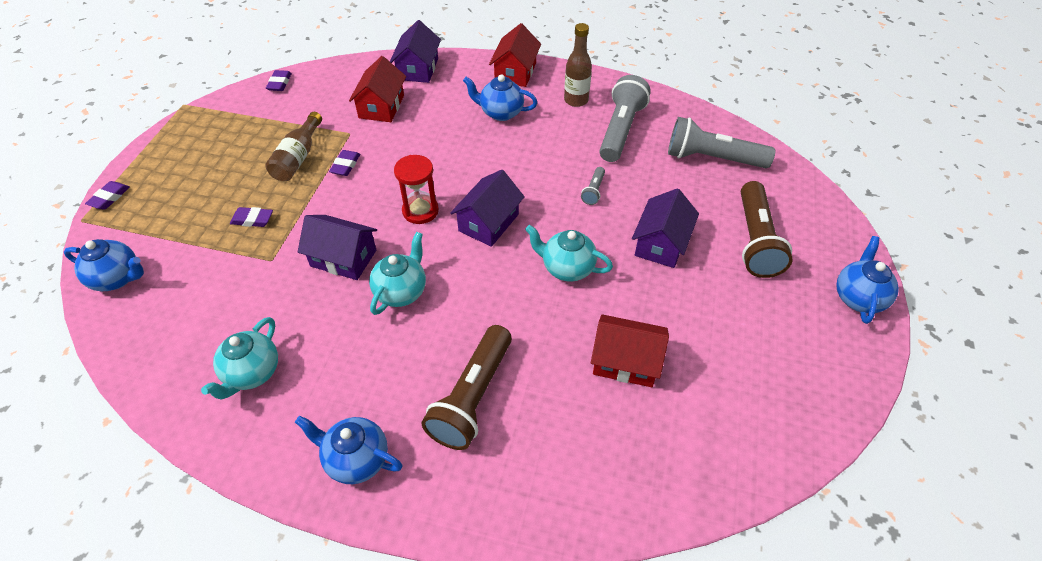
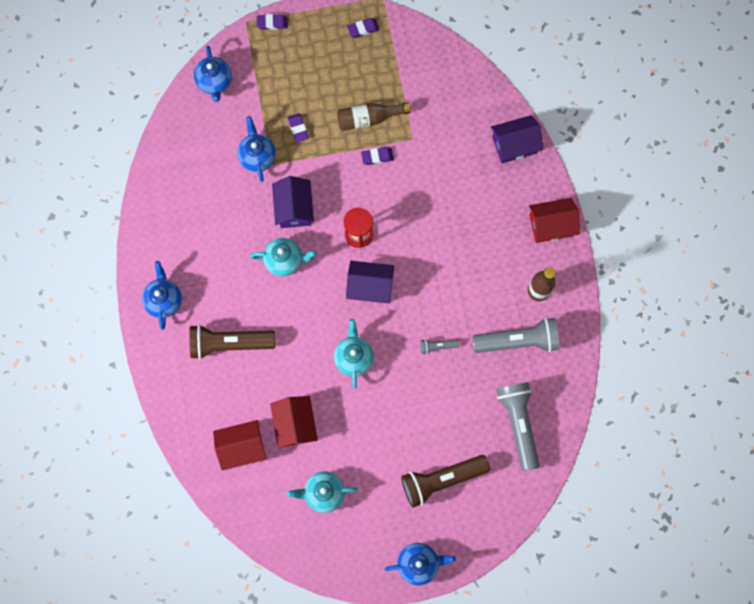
camera: 65 degrees right, 25 degrees up
turquoise teapot [201,317,278,400] -> turquoise teapot moved to [287,471,358,513]
purple eraser [266,70,292,91] -> purple eraser moved to [347,18,380,38]
red house [349,56,406,122] -> red house moved to [213,420,267,471]
blue teapot [463,74,538,121] -> blue teapot moved to [237,116,276,182]
purple house [632,188,699,268] -> none

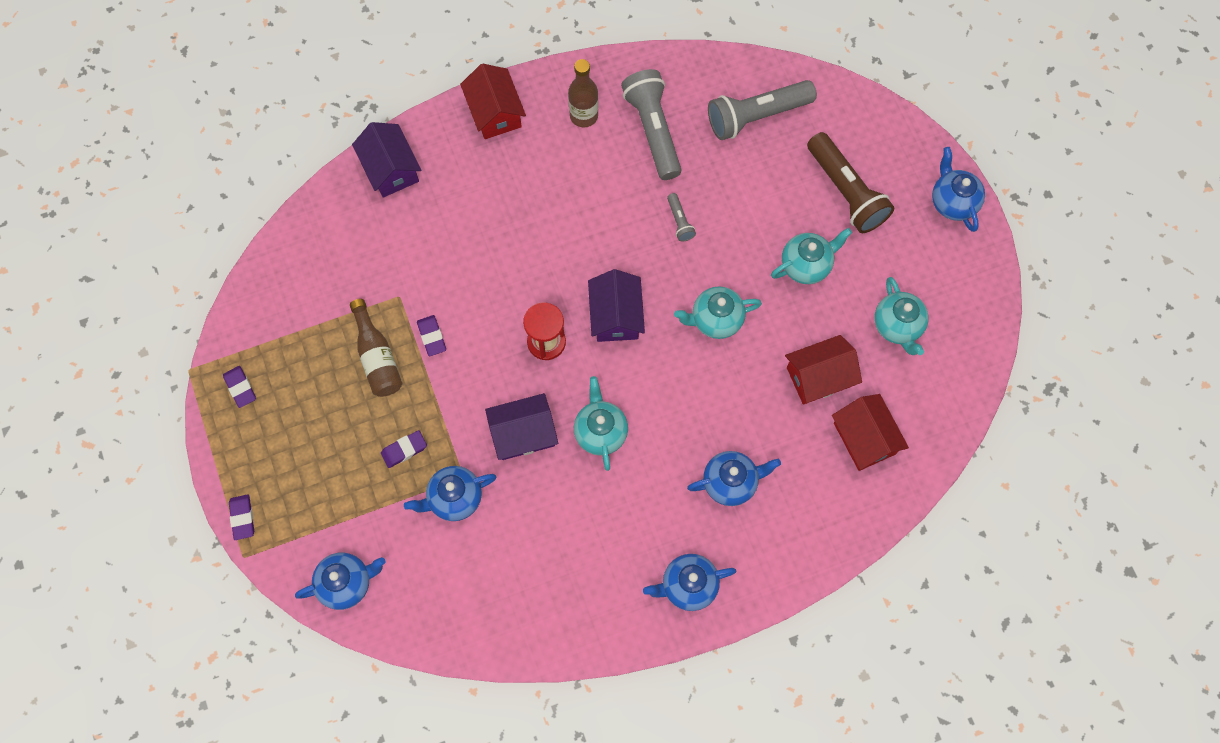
camera: 100 degrees left, 5 degrees down
brown flashlight [189,324,275,359] -> blue teapot [687,451,781,506]
none -> turquoise teapot [771,228,852,284]

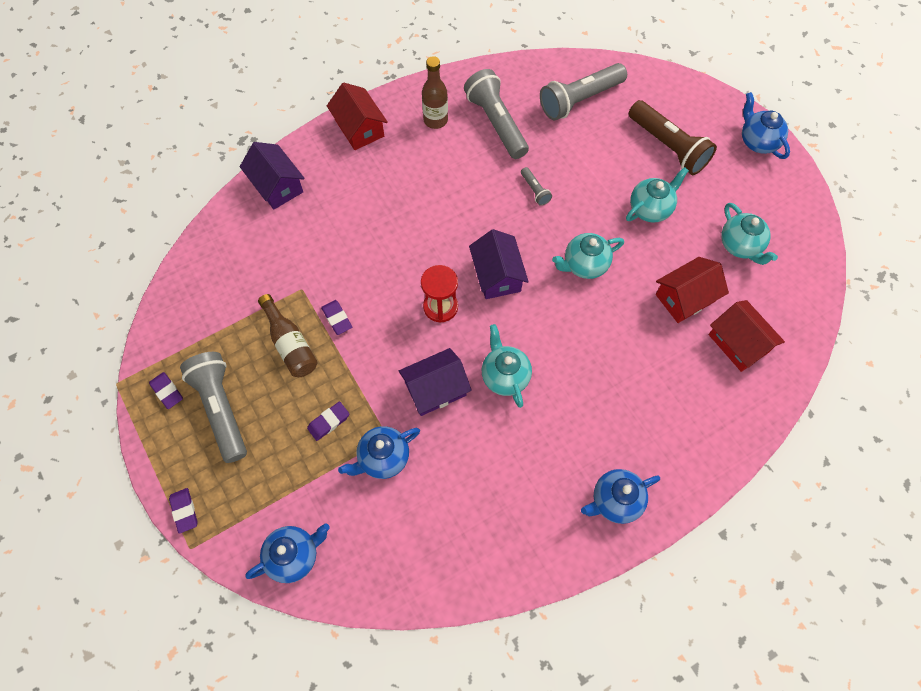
camera: 10 degrees left, 5 degrees down
blue teapot [687,451,781,506] -> none
none -> grey flashlight [180,352,247,463]

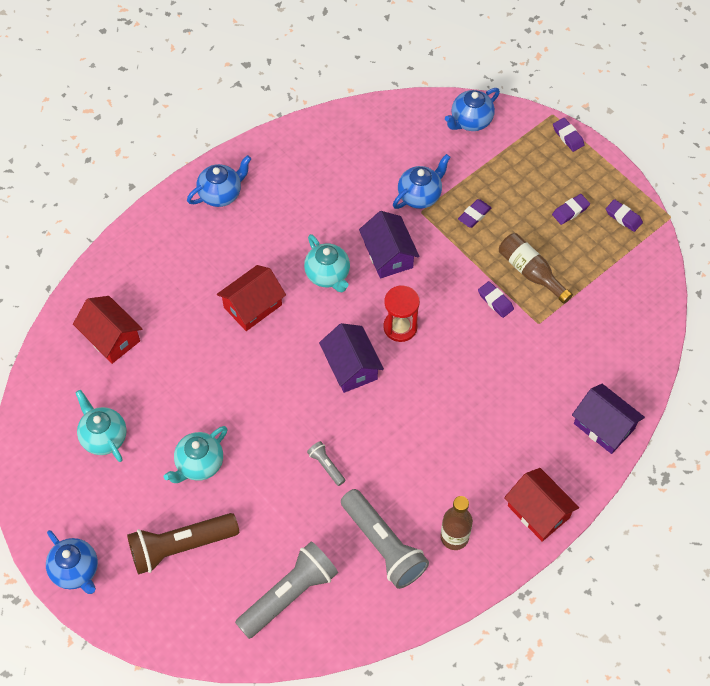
camera: 170 degrees right, 5 degrees down
grey flashlight [180,352,247,463] -> purple eraser [552,194,590,225]
purple house [399,348,472,416] -> purple house turned 75 degrees counterclockwise [359,211,420,278]
turquoise teapot [552,233,624,279] -> none
brown flashlight [629,100,717,175] -> brown flashlight turned 60 degrees counterclockwise [127,513,239,575]
red house [656,257,729,323] -> red house moved to [217,265,286,331]

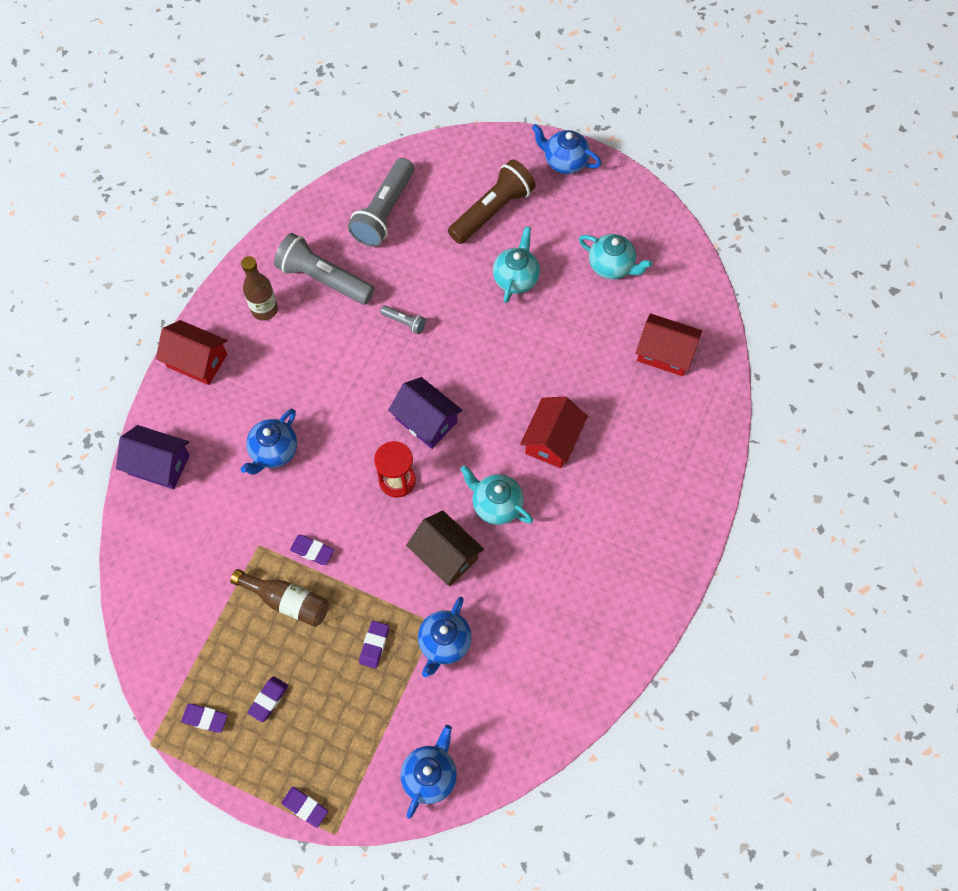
camera: 155 degrees right, 5 degrees up
blue teapot [187,155,251,207] -> blue teapot moved to [241,409,297,475]
purple house [359,211,420,278] -> brown house [406,510,484,586]

